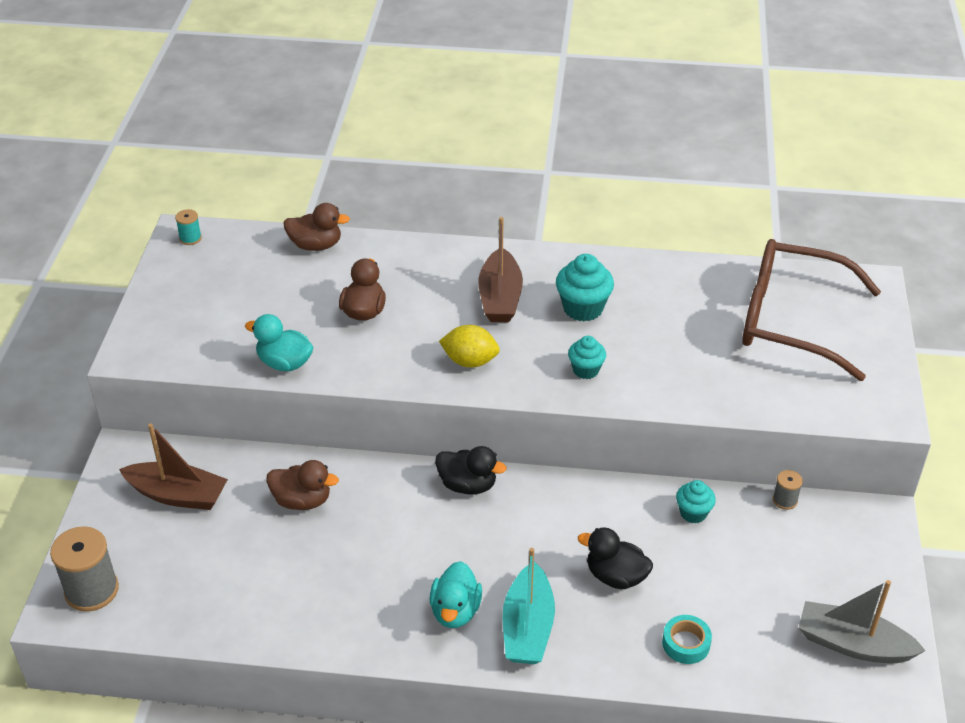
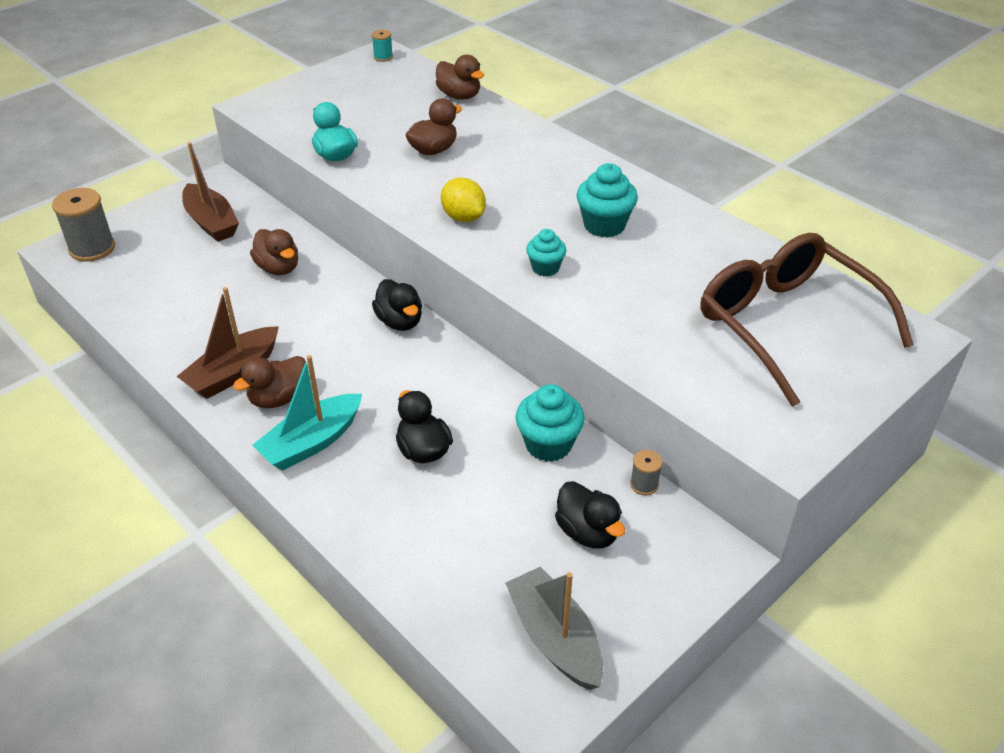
camera: 40 degrees right, 0 degrees up
turquoise duck [429,561,482,628] -> brown duck [233,356,306,408]
brown boat [478,217,523,322] -> brown boat moved to [177,287,279,399]
turquoise tape [662,615,712,664] -> none
turquoise cupcake [676,480,716,523] -> turquoise cupcake [515,384,585,462], size x1.59
none -> black duck [555,481,625,548]

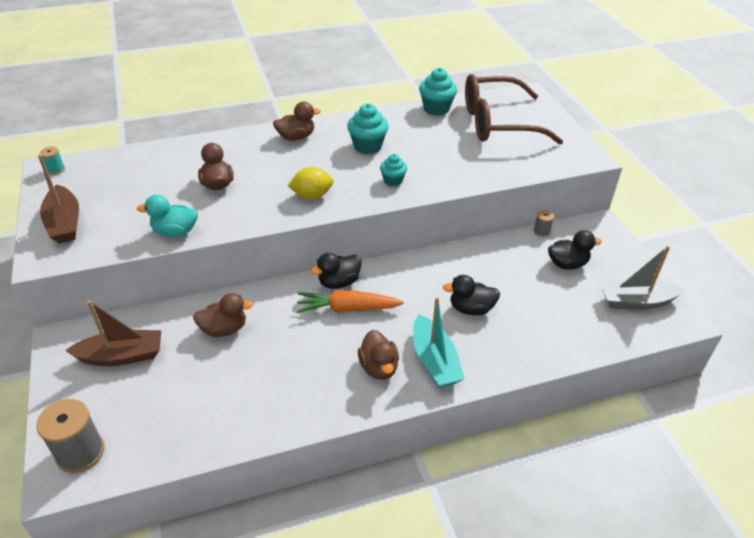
camera: 65 degrees left, 0 degrees up
brown boat [177,287,279,399] -> brown boat moved to [38,154,79,244]
black duck [372,279,422,331] -> black duck turned 150 degrees clockwise [311,253,362,289]
brown duck [436,55,484,100] -> brown duck moved to [273,102,321,141]
turquoise cupcake [515,384,585,462] -> turquoise cupcake moved to [419,68,457,116]
none -> orange carrot [296,290,404,313]

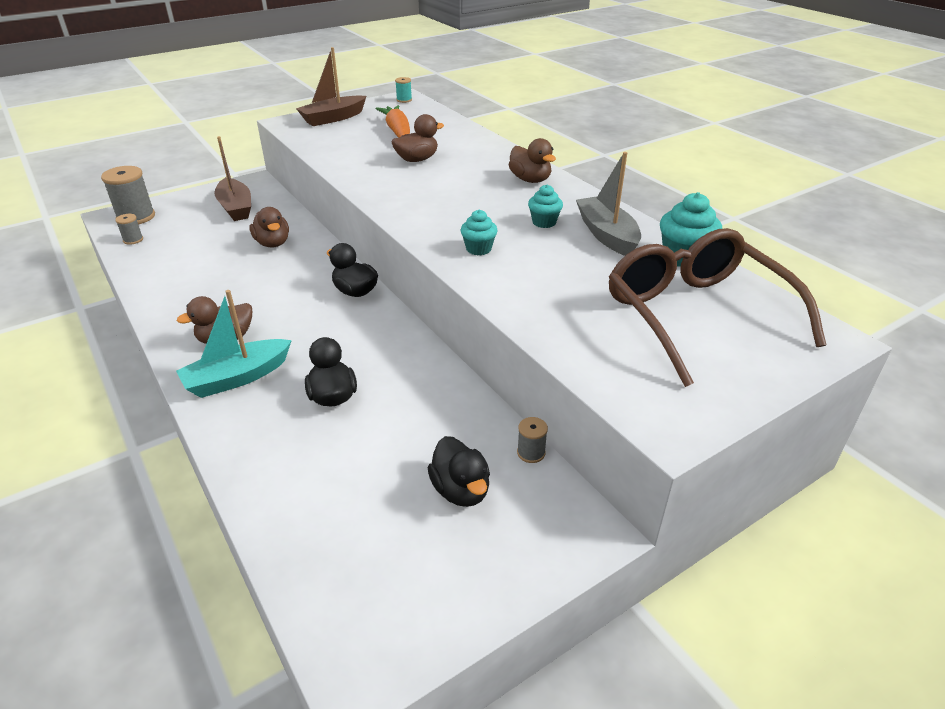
camera: 75 degrees right, 5 degrees down
turquoise duck [137,194,198,237] -> none
yellow lemon [288,167,334,199] -> none
orange carrot [296,290,404,313] -> orange carrot moved to [376,105,410,138]
turquoise cupcake [347,104,389,154] -> turquoise cupcake [528,184,563,228], size x0.63
grey boat [600,246,685,310] -> grey boat moved to [576,152,641,256]
none -> grey spool [115,214,143,245]

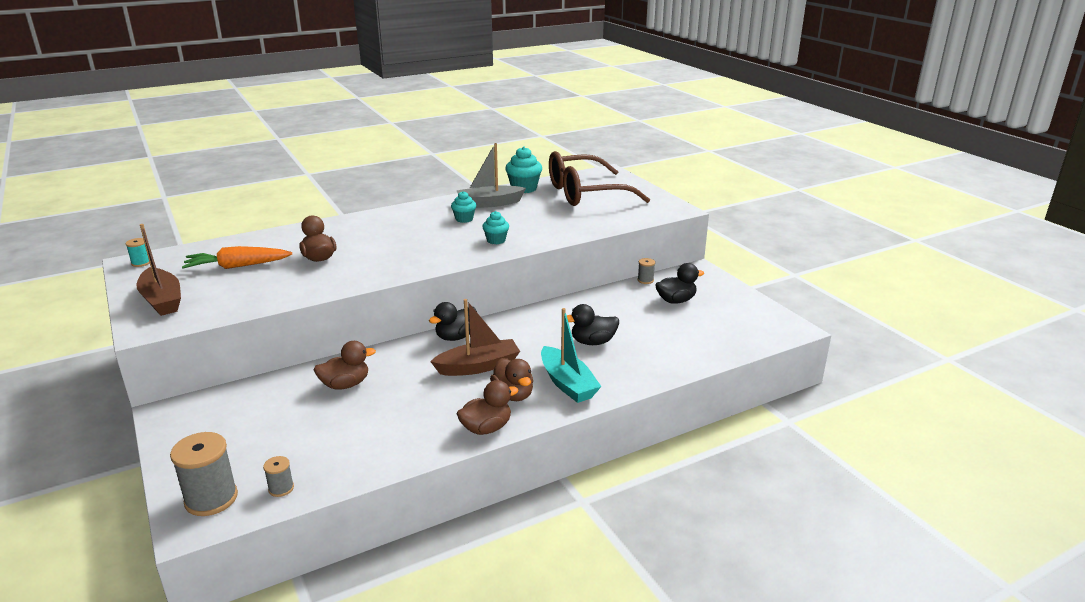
camera: 85 degrees left, 10 degrees down
brown boat [214,136,251,221] -> brown boat moved to [430,299,520,376]
brown duck [509,138,556,183] -> brown duck moved to [456,380,519,435]

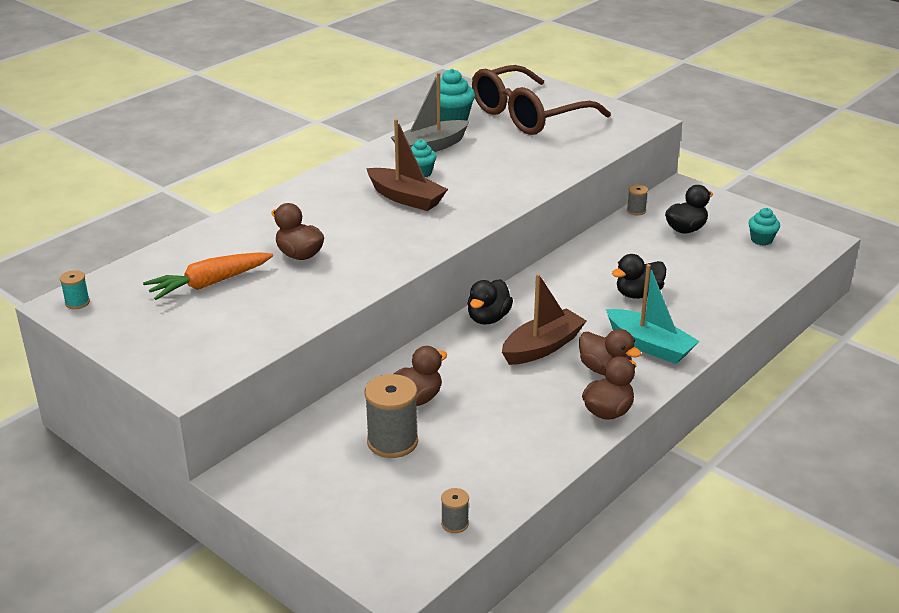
camera: 20 degrees left, 5 degrees up
brown boat [136,224,181,316] -> brown boat moved to [366,119,448,211]
grey spool [170,432,238,516] -> grey spool moved to [365,374,418,458]
turquoise cupcake [482,211,509,244] -> turquoise cupcake moved to [748,208,780,245]

